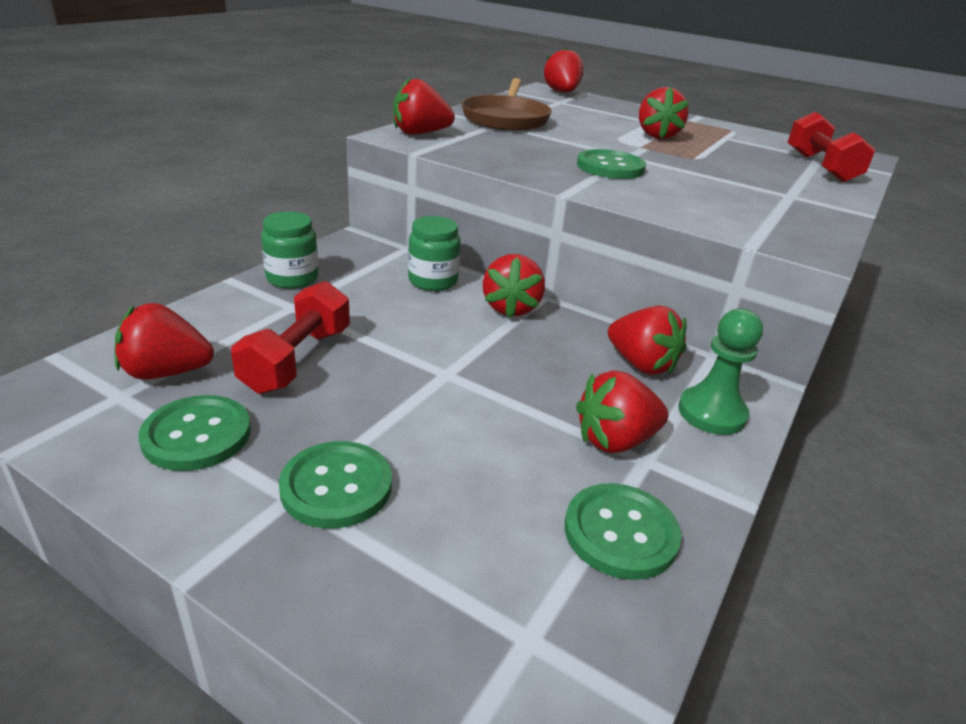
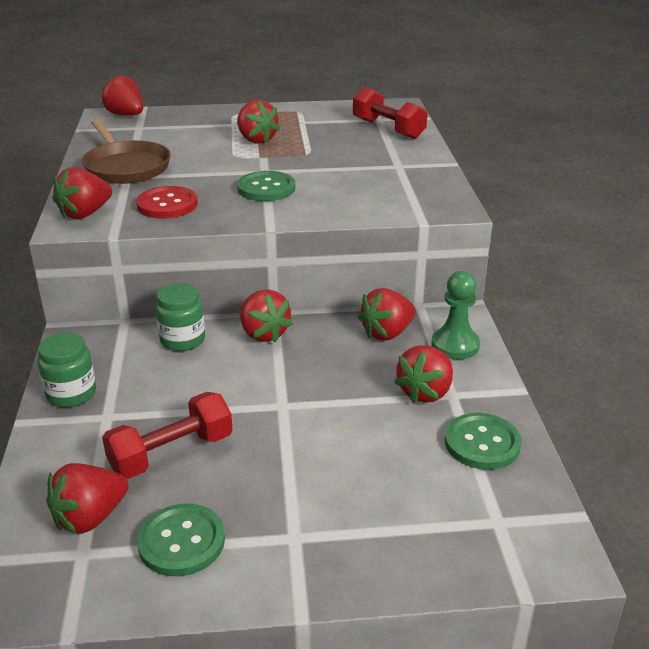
camera: 35 degrees left, 0 degrees up
red dumbbell [231,281,350,394] -> red dumbbell turned 75 degrees clockwise [102,392,233,479]
green button [279,441,392,529] -> none
red strawberry [608,306,687,375] -> red strawberry turned 135 degrees clockwise [358,288,416,341]
none -> red button [136,186,198,219]

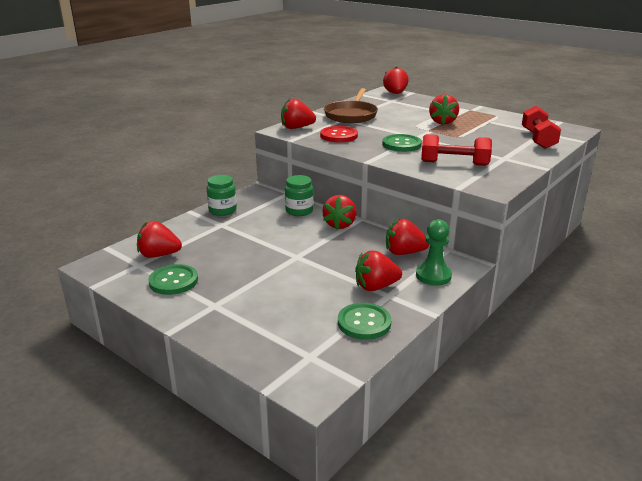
camera: 45 degrees right, 5 degrees down
red dumbbell [102,392,233,479] -> red dumbbell moved to [421,134,492,166]

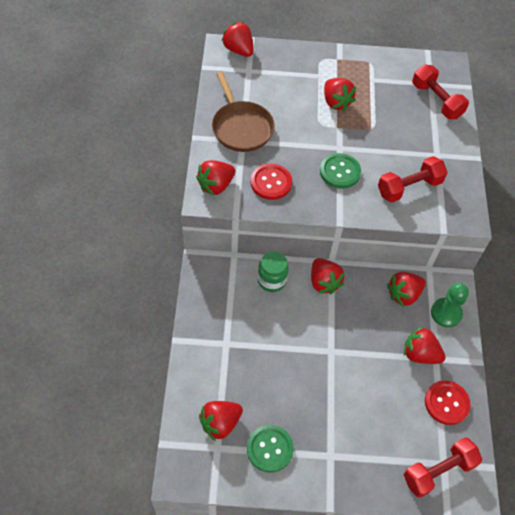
camera: 40 degrees left, 30 degrees up
green jar [207,175,237,216] -> none
green button [338,303,391,340] -> red button [425,380,471,425]
red strawberry [355,250,402,291] -> red strawberry turned 75 degrees clockwise [404,326,446,364]
none -> red dumbbell [404,437,482,498]

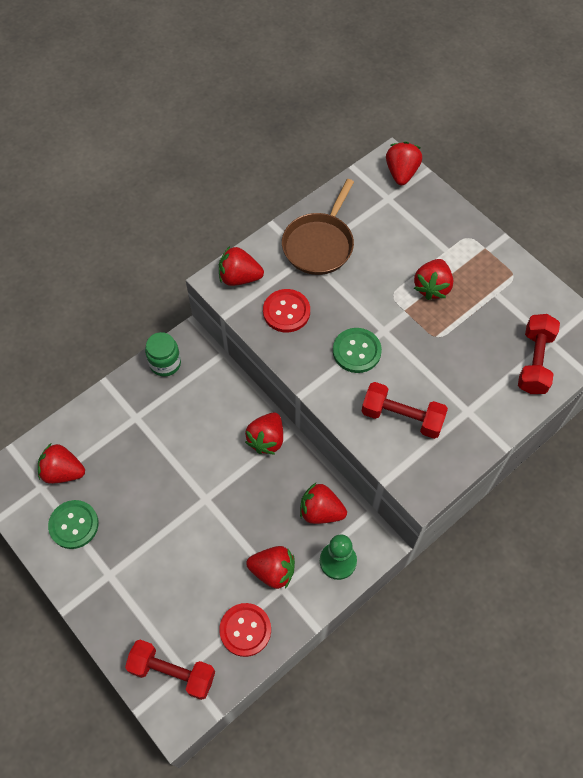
camera: 50 degrees right, 5 degrees up
green jar [258,251,289,292] -> green jar moved to [145,332,181,377]
red strawberry [404,326,446,364] -> red strawberry turned 120 degrees clockwise [246,546,295,589]

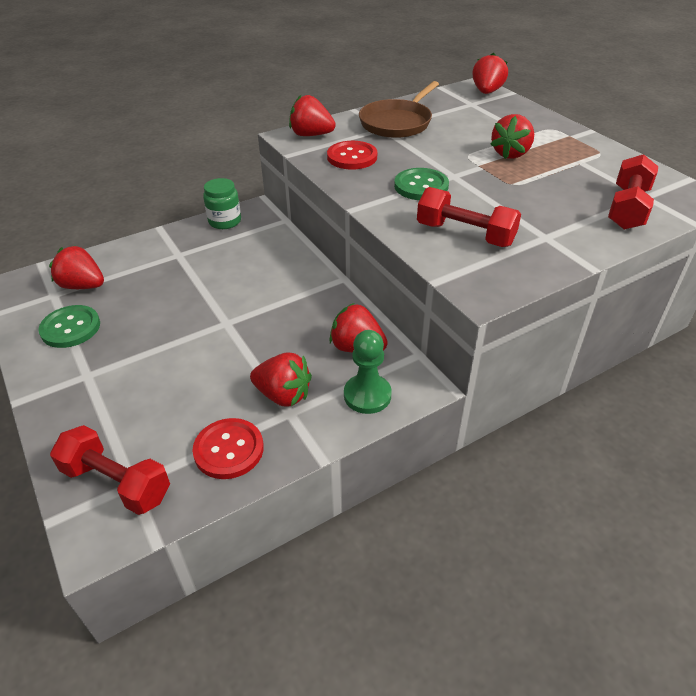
camera: 10 degrees right, 20 degrees down
red strawberry [245,412,283,455] -> none

